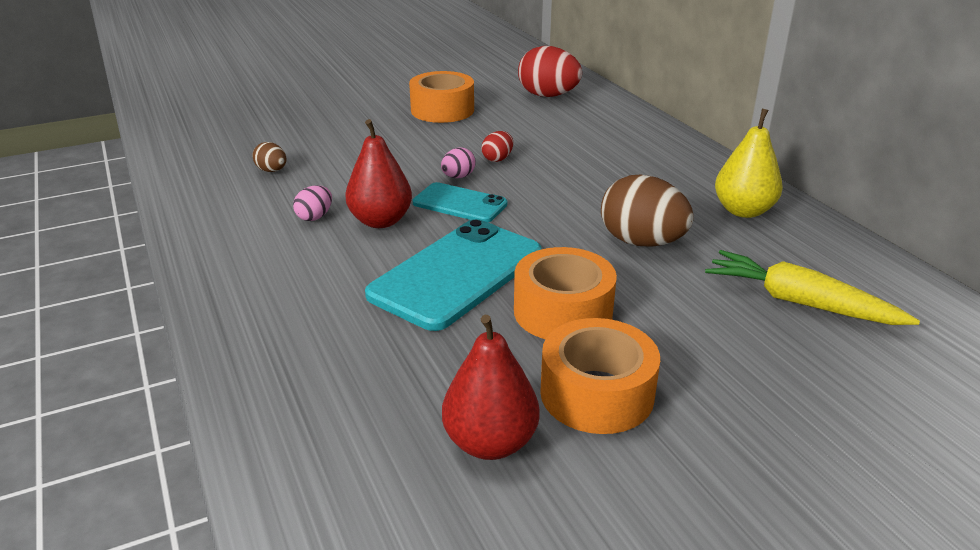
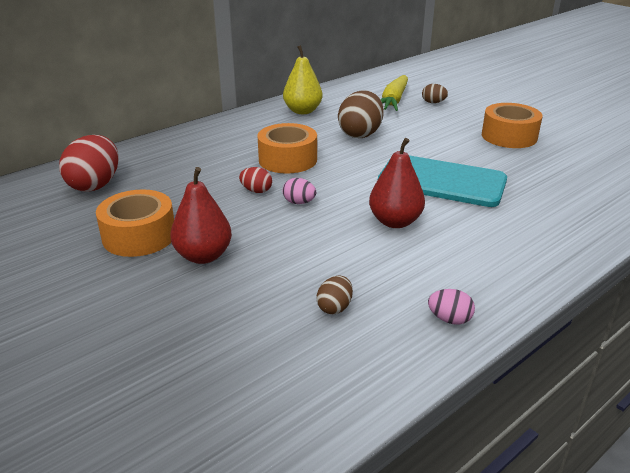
camera: 105 degrees left, 0 degrees up
pink egg [293,185,332,221] -> pink egg moved to [428,289,475,325]
turquoise phone [413,182,508,222] -> none
red pear [442,315,540,460] -> red pear moved to [170,167,232,264]
orange tape [514,247,617,339] -> orange tape moved to [257,123,317,174]
none -> brown egg [422,84,448,103]

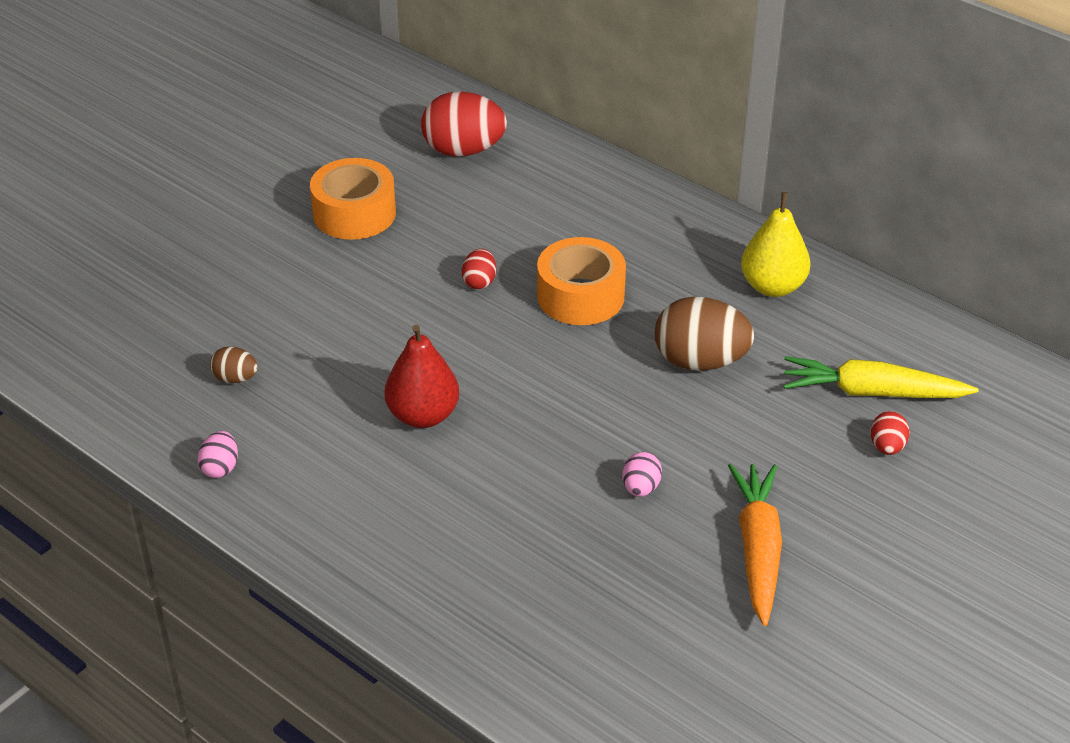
camera: 80 degrees right, 10 degrees up
red pear [170,167,232,264] -> none
pink egg [283,178,316,204] -> pink egg moved to [622,452,662,497]
turquoise phone [378,155,507,207] -> none
brown egg [422,84,448,103] -> red egg [870,411,910,455]
orange tape [482,103,543,148] -> orange carrot [728,464,782,626]

